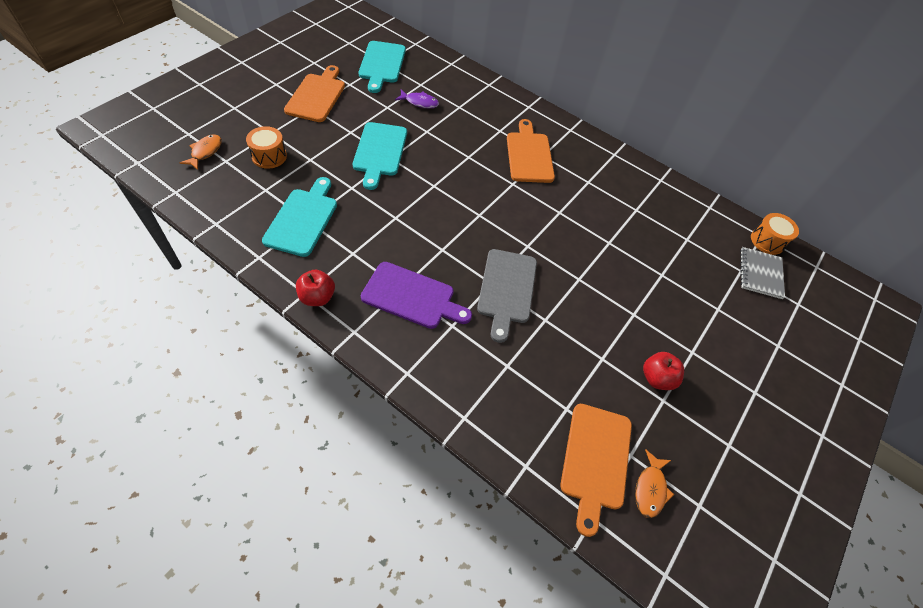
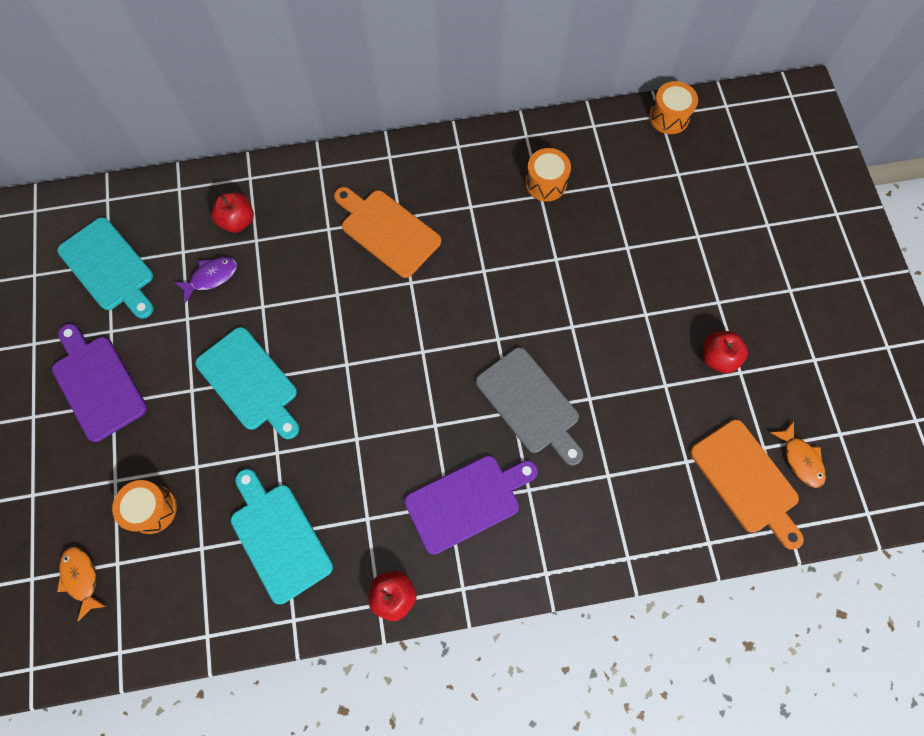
camera: 40 degrees left, 15 degrees up
orange cutting board [284,65,345,122] -> purple cutting board [52,324,147,442]
grey notebook [740,247,785,299] -> none
none -> red apple [211,193,254,233]
none -> orange drum [525,148,571,201]

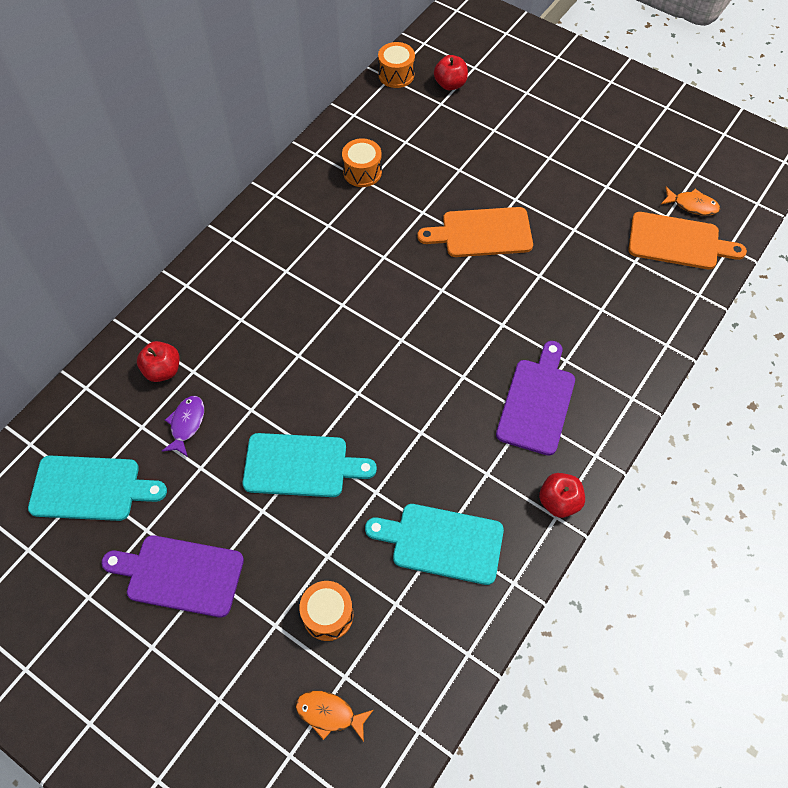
camera: 45 degrees left, 10 degrees down
orange cutting board [334,187,441,278] -> orange cutting board moved to [417,207,533,257]
grey cutting board [476,347,583,466] -> none
red apple [703,331,748,373] -> red apple moved to [434,55,468,90]

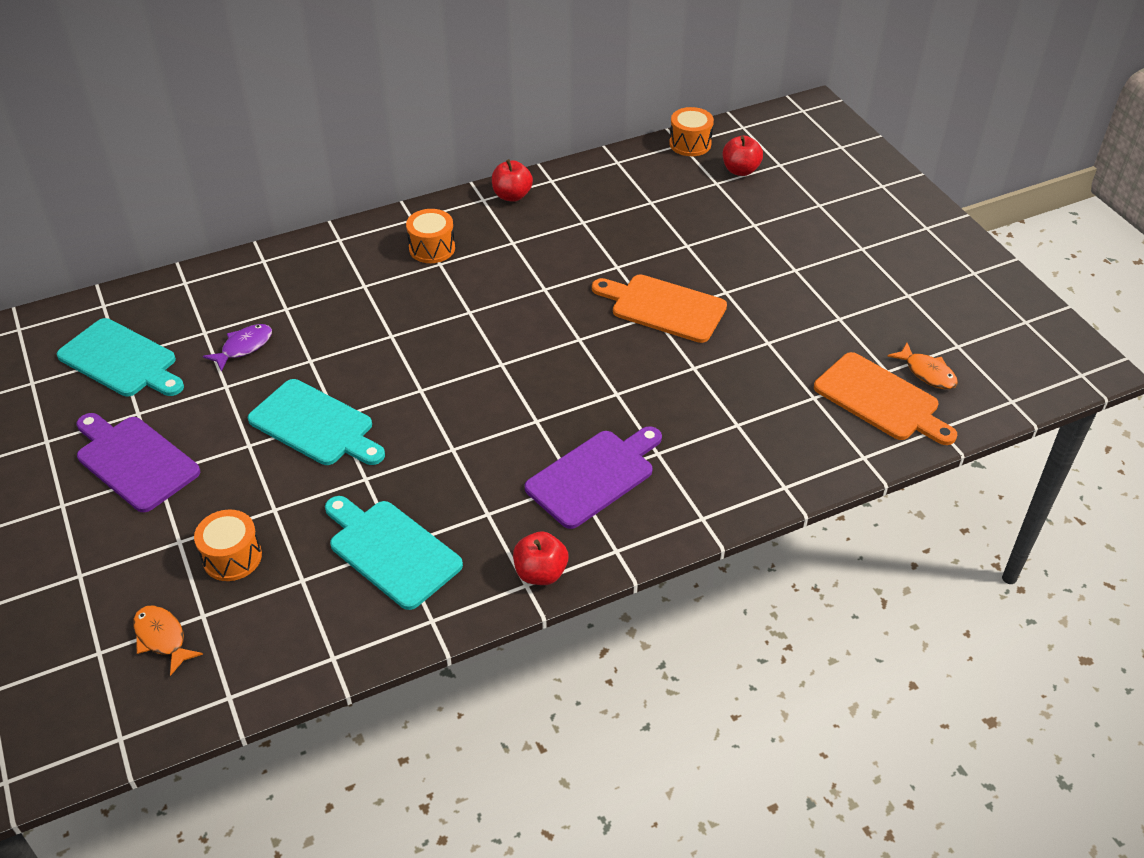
camera: 30 degrees right, 15 degrees down
red apple [137,341,179,382] -> red apple moved to [492,159,533,202]
orange drum [342,138,382,187] -> orange drum moved to [406,209,455,263]

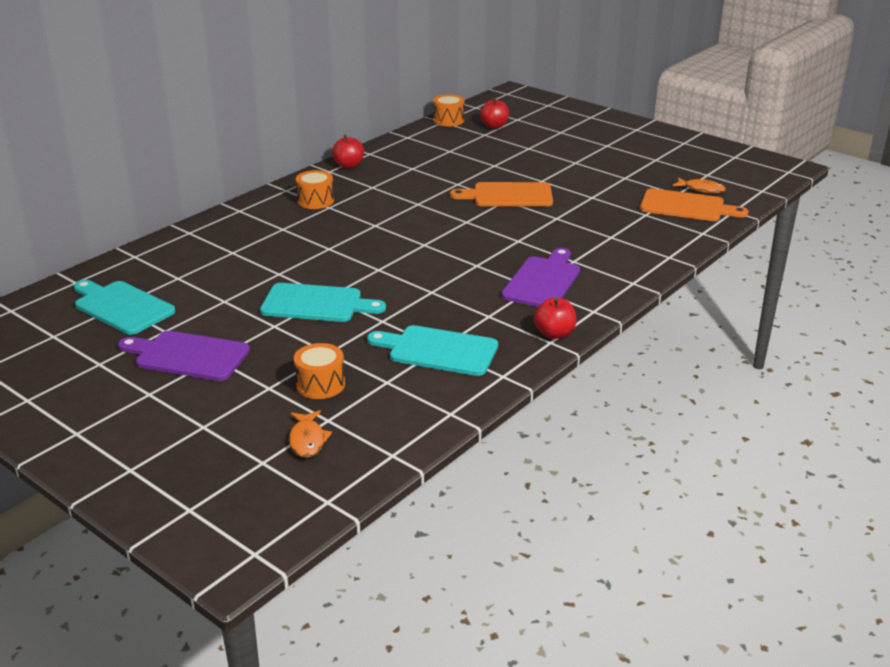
camera: 25 degrees left, 15 degrees down
turquoise cutting board [57,318,184,396] -> turquoise cutting board turned 150 degrees counterclockwise [74,280,175,335]
orange fish [133,606,203,676] -> orange fish turned 120 degrees counterclockwise [289,410,332,458]
purple fish [203,324,272,371] -> none

